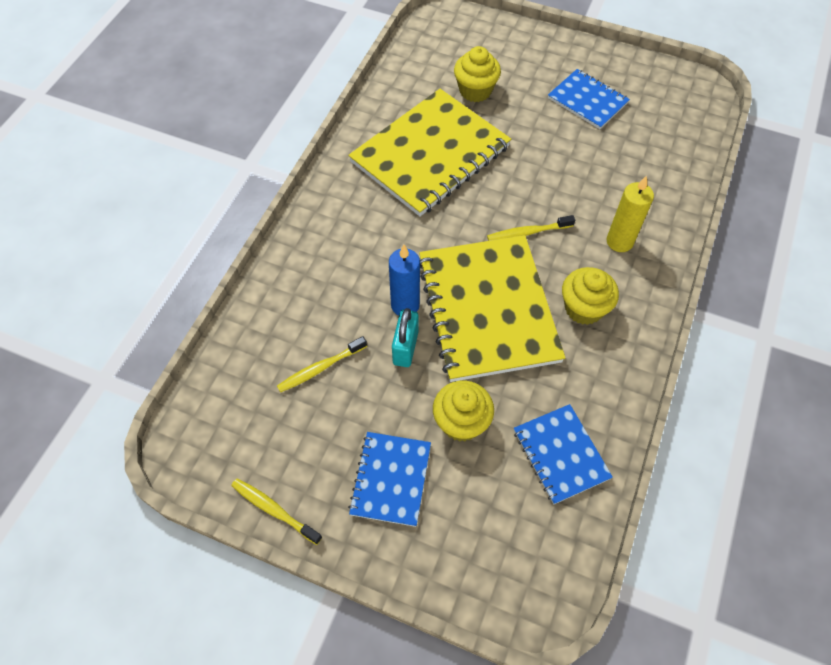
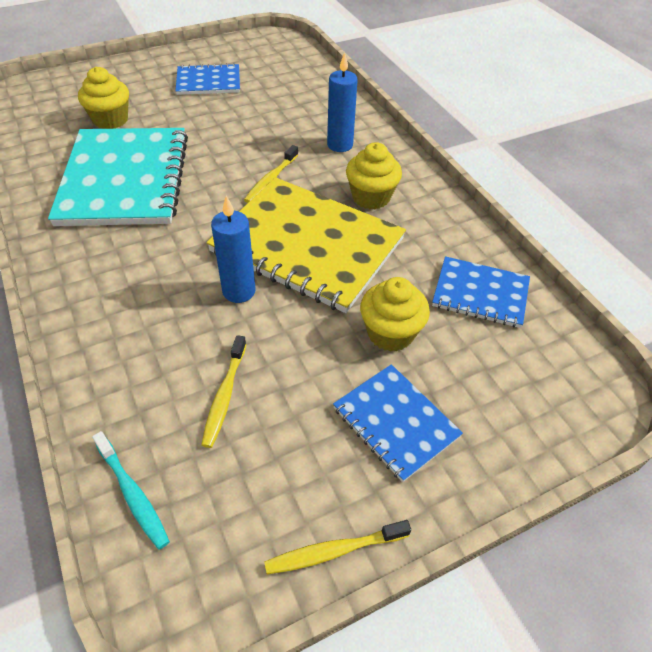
camera: 50 degrees left, 10 degrees down
yellow notebook [348,89,511,217] -> turquoise notebook [48,128,188,226]
turquoise padlock [392,308,419,367] -> none
yellow candle [607,175,654,252] -> blue candle [327,52,358,152]
none -> turquoise toothbrush [92,431,170,550]

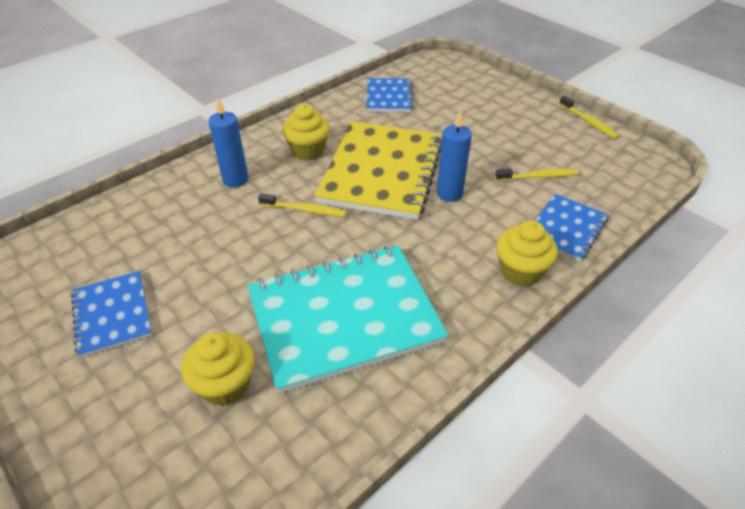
camera: 105 degrees left, 5 degrees down
turquoise toothbrush [92,431,170,550] -> none
blue notebook [333,364,463,482] -> blue notebook moved to [535,194,609,261]
yellow cupcake [360,277,430,352] -> yellow cupcake moved to [497,220,558,287]

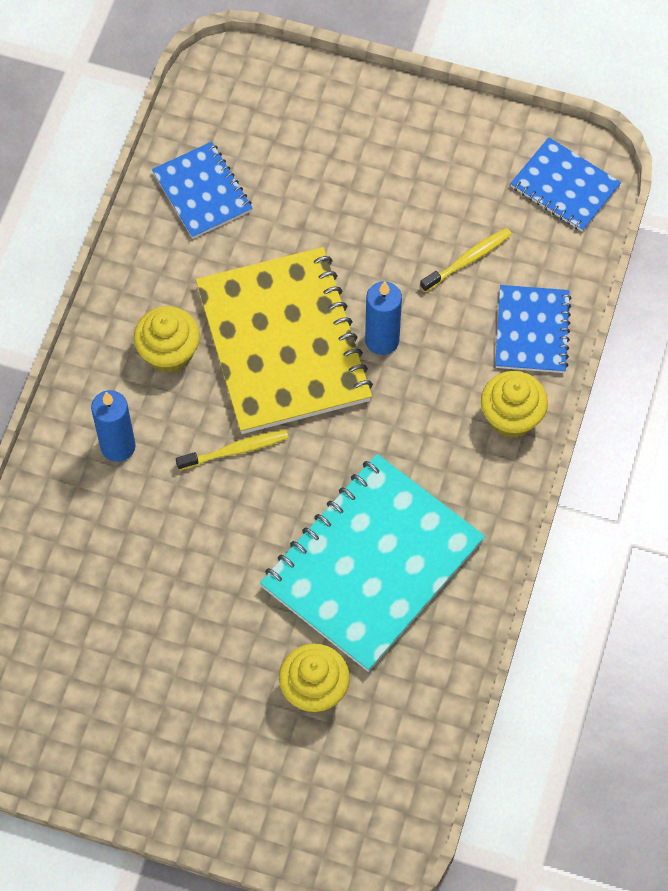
camera: 30 degrees left, 20 degrees up
blue notebook [71,271,152,358] -> blue notebook moved to [510,137,621,232]
yellow toothbrush [559,96,619,139] -> none

